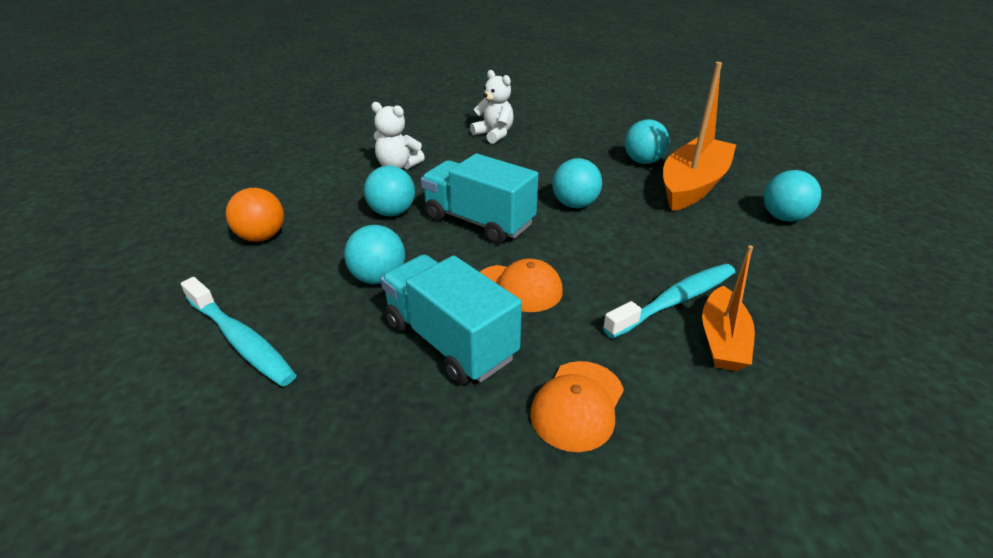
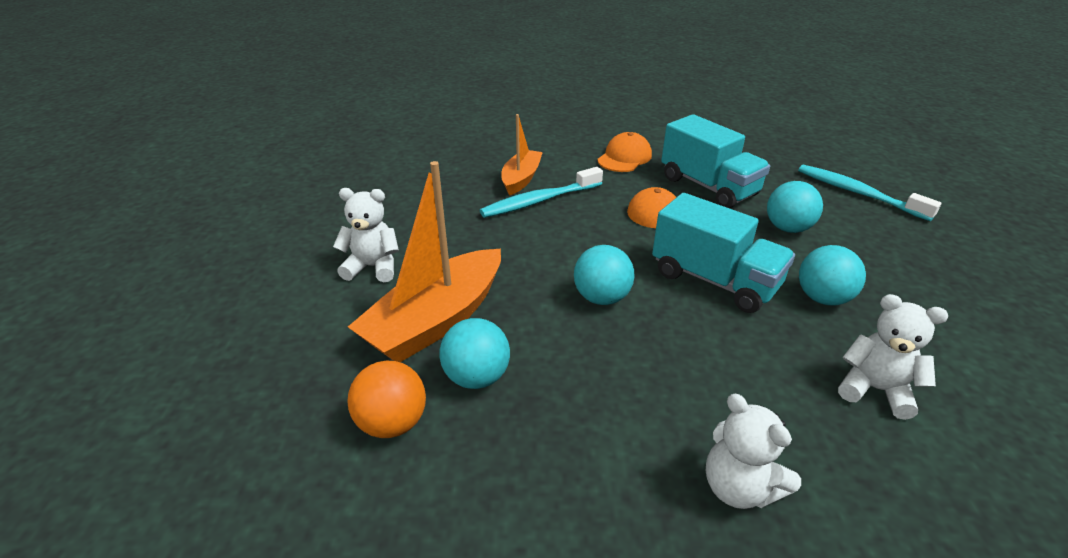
camera: 175 degrees left, 0 degrees up
orange ball [226,188,284,242] -> orange ball moved to [347,360,426,438]
turquoise ball [764,170,821,222] -> white teddy bear [333,188,399,282]

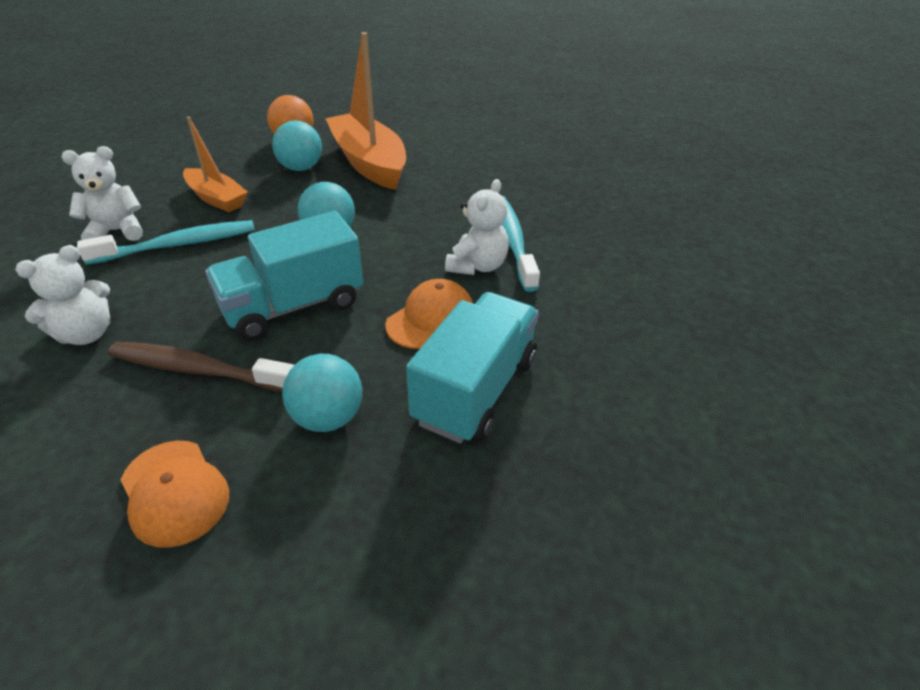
camera: 110 degrees right, 5 degrees up
white teddy bear [333,188,399,282] -> white teddy bear moved to [445,179,509,275]
orange boat [501,114,543,196] -> orange boat moved to [183,117,248,212]
orange cap [597,132,652,172] -> orange cap moved to [120,441,229,548]
turquoise truck [661,114,770,208] -> turquoise truck turned 135 degrees clockwise [406,292,539,443]
turquoise toothbrush [798,165,941,221] -> turquoise toothbrush moved to [77,220,255,265]
turquoise ball [799,245,866,306] -> brown toothbrush [108,342,294,392]

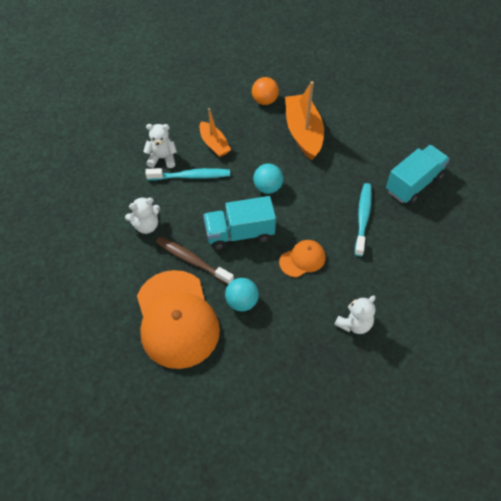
camera: 20 degrees right, 15 degrees up
orange cap [120,441,229,548] -> orange cap [137,270,220,369], size x2.10
turquoise ball [272,121,322,171] -> none
turquoise truck [406,292,539,443] -> turquoise truck moved to [386,145,450,205]
white teddy bear [445,179,509,275] -> white teddy bear moved to [334,295,376,334]

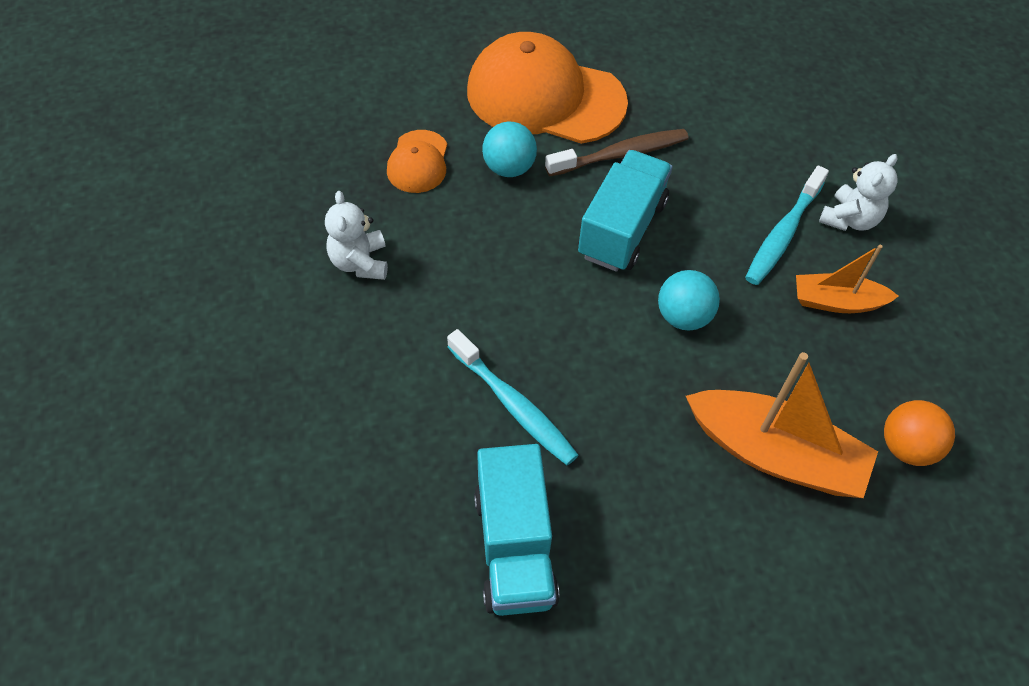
camera: 125 degrees right, 0 degrees up
white teddy bear [125,197,160,234] -> none
orange cap [279,240,326,277] -> orange cap moved to [387,130,447,193]

